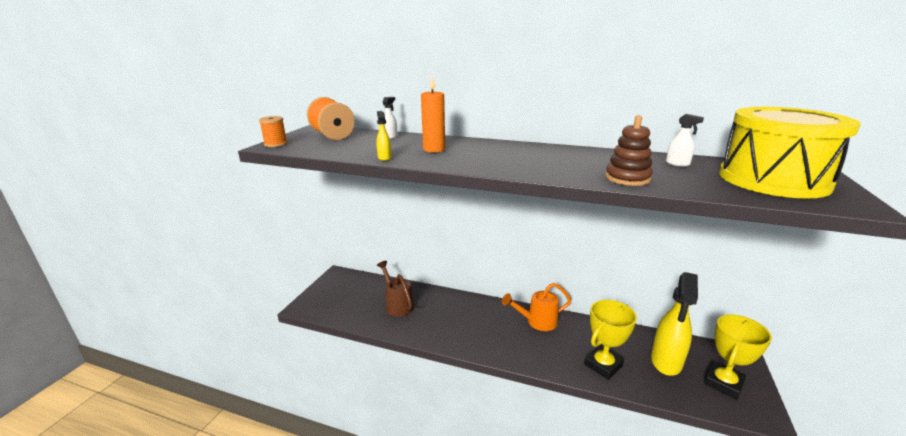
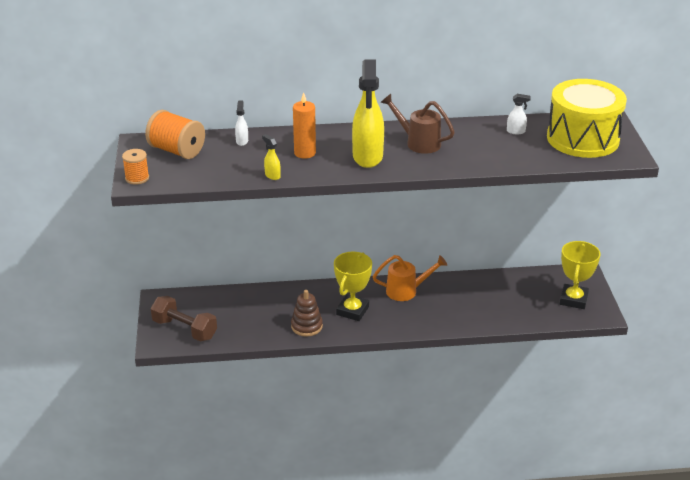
camera: 25 degrees left, 10 degrees up
brown watering can [377,261,414,317] -> brown watering can moved to [380,94,455,154]
orange watering can [502,283,571,331] -> orange watering can turned 150 degrees counterclockwise [373,255,447,301]
yellow trophy [584,300,637,380] -> yellow trophy moved to [334,252,372,321]
brown stacking toy [605,115,653,186] -> brown stacking toy moved to [291,290,323,337]
yellow spray bottle [651,272,698,376] -> yellow spray bottle moved to [352,60,384,168]
none -> brown dumbbell [151,296,217,342]

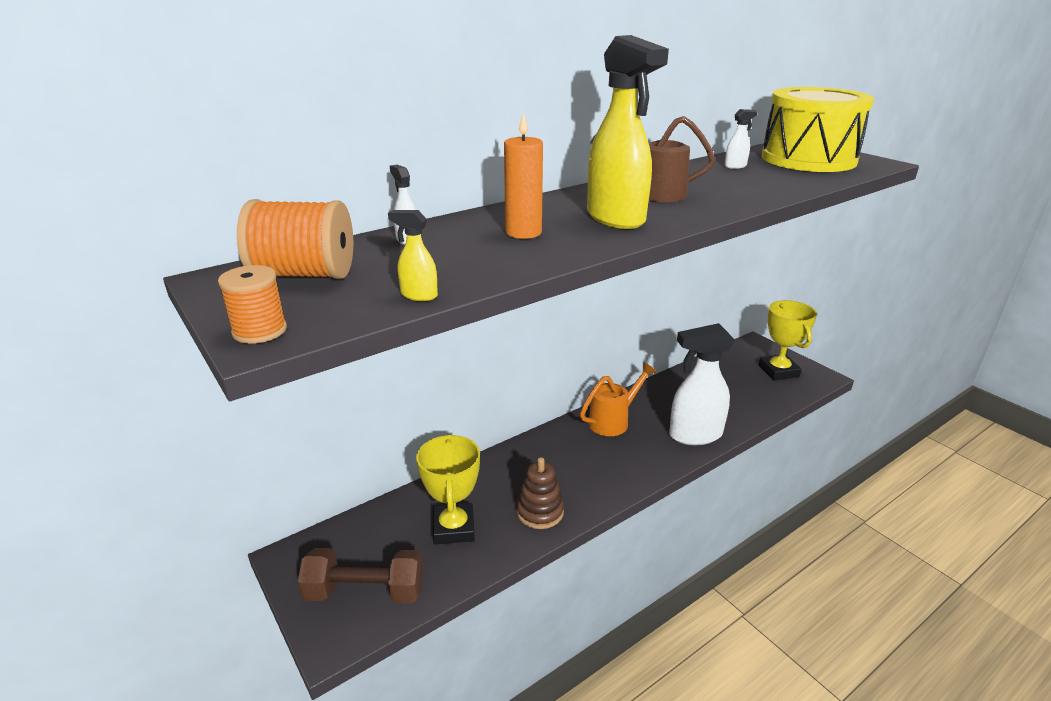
camera: 30 degrees left, 5 degrees down
yellow spray bottle [262,134,281,180] -> yellow spray bottle moved to [388,210,438,301]
yellow trophy [334,252,372,321] -> yellow trophy moved to [416,434,480,544]
none -> white spray bottle [669,323,735,445]

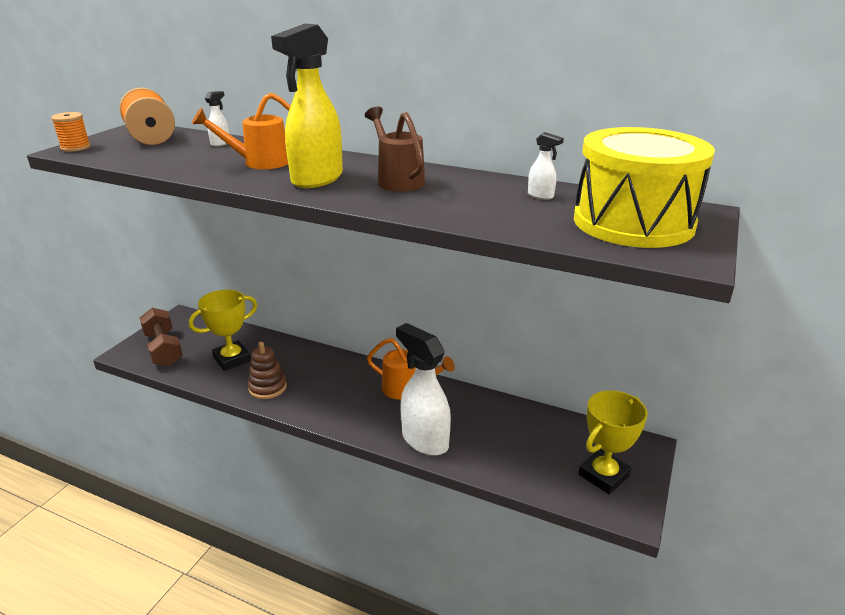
camera: 60 degrees right, 0 degrees up
yellow spray bottle [388,210,438,301] -> none
orange candle [504,112,543,239] -> orange watering can [192,93,290,169]

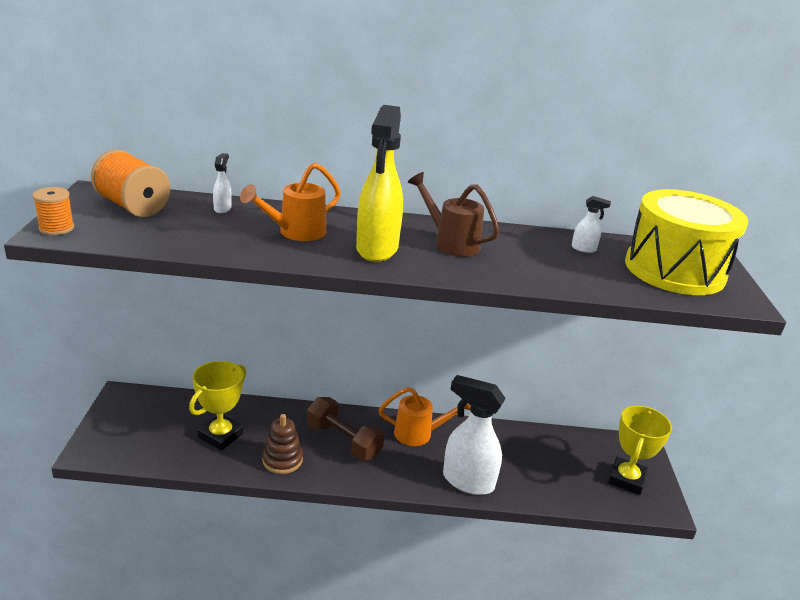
camera: 25 degrees left, 0 degrees up
brown dumbbell [140,308,183,367] -> brown dumbbell moved to [307,397,384,461]

